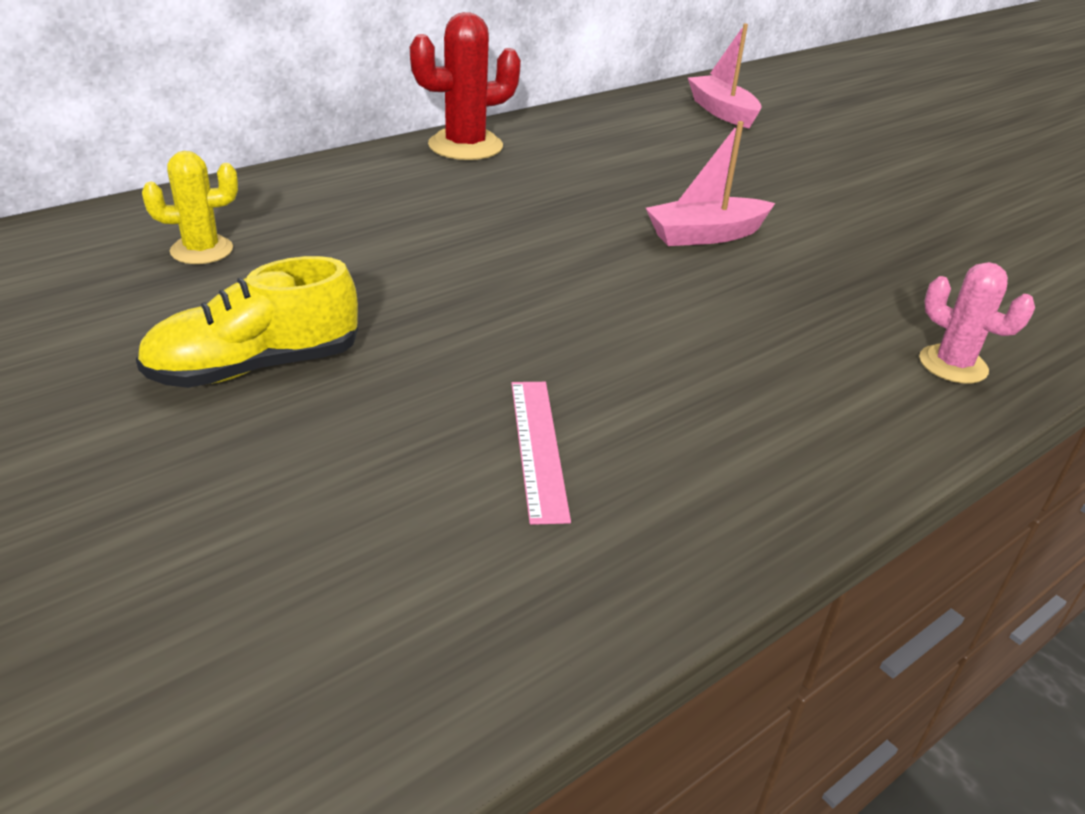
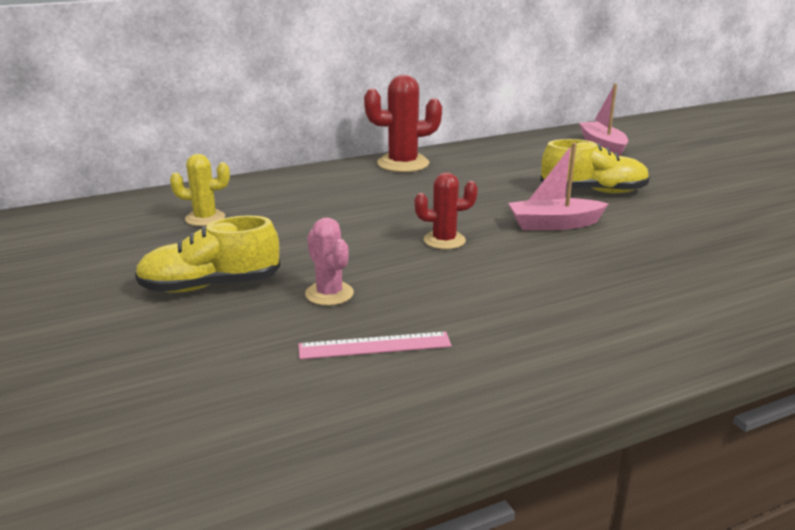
camera: 15 degrees right, 10 degrees down
pink ruler [511,382,571,525] -> pink ruler turned 75 degrees clockwise [298,332,452,359]
pink cactus [919,262,1035,384] -> pink cactus moved to [305,218,354,306]
none -> red cactus [415,172,478,249]
none -> yellow shoe [540,139,650,193]

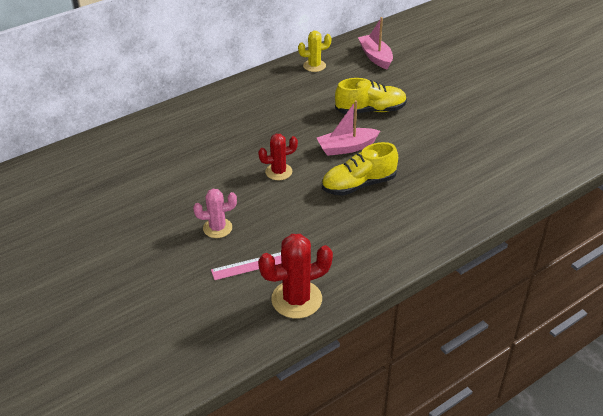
camera: 10 degrees left, 15 degrees up
yellow shoe [135,215,280,293] -> yellow shoe moved to [322,142,398,196]
yellow cactus [170,154,230,226] -> yellow cactus moved to [298,31,331,72]
pink cactus [305,218,354,306] -> pink cactus turned 60 degrees counterclockwise [193,189,237,238]
red cactus [364,75,442,172] -> red cactus moved to [258,234,333,319]

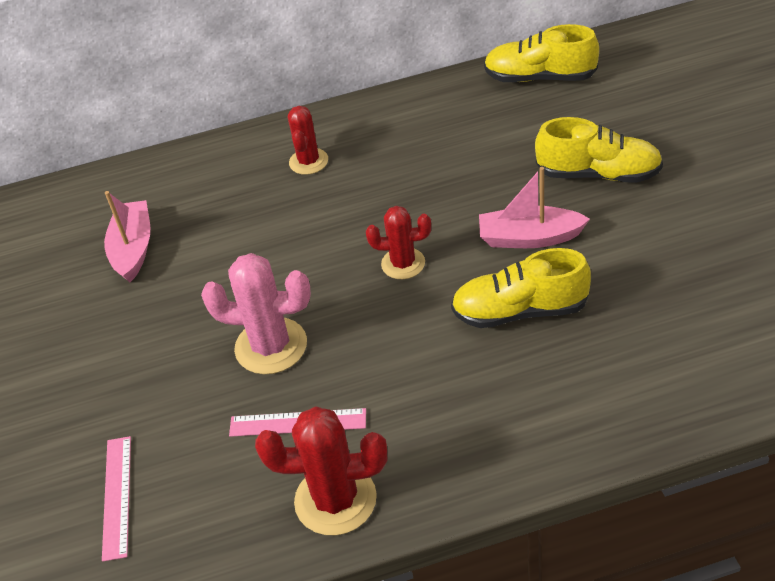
camera: 25 degrees right, 5 degrees up
pink cactus [193,189,237,238] -> pink cactus [201,253,311,374], size x1.58
yellow cactus [298,31,331,72] -> yellow shoe [484,24,599,82]
pink boat [358,17,393,70] -> pink boat moved to [104,191,150,283]
none -> pink ruler [102,436,131,562]
none -> red cactus [288,106,328,175]

